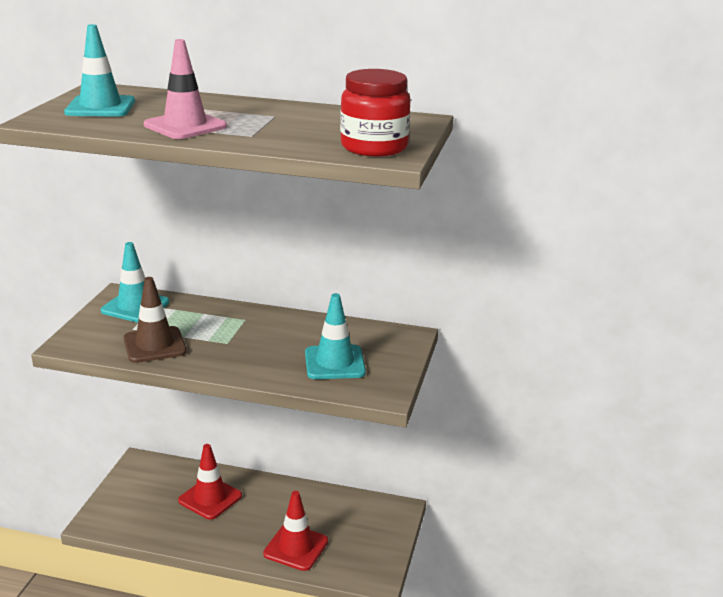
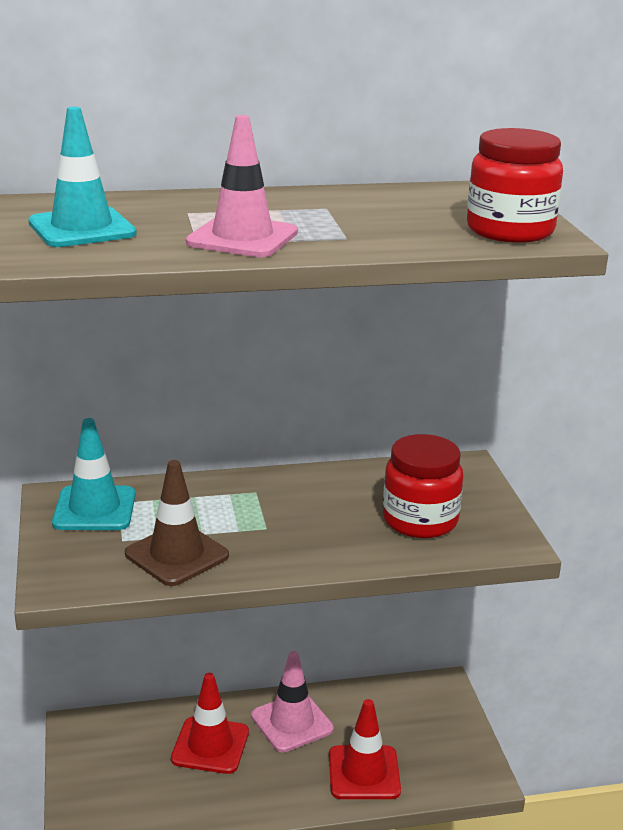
camera: 25 degrees left, 0 degrees up
turquoise traffic cone [305,293,366,379] -> red jar [383,434,463,538]
none -> pink traffic cone [251,651,334,752]

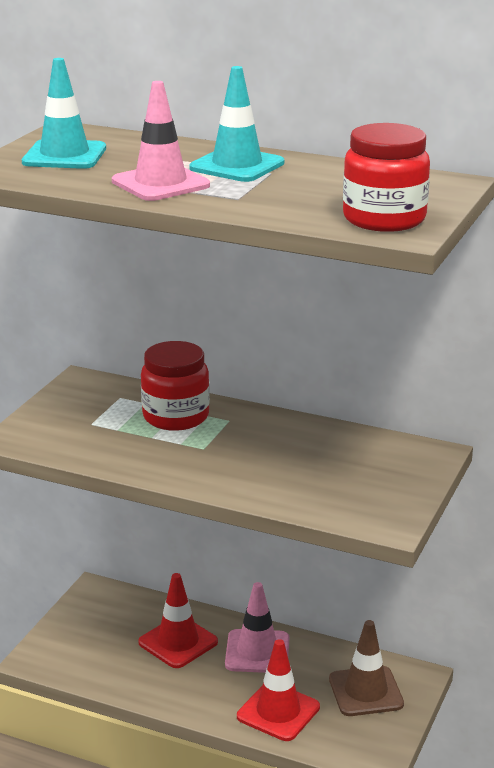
camera: 35 degrees right, 0 degrees up
turquoise traffic cone [52,418,135,530] -> turquoise traffic cone moved to [190,66,284,182]
brown traffic cone [125,460,229,586] -> brown traffic cone moved to [329,620,404,716]
red jar [383,434,463,538] -> red jar moved to [141,341,210,431]

